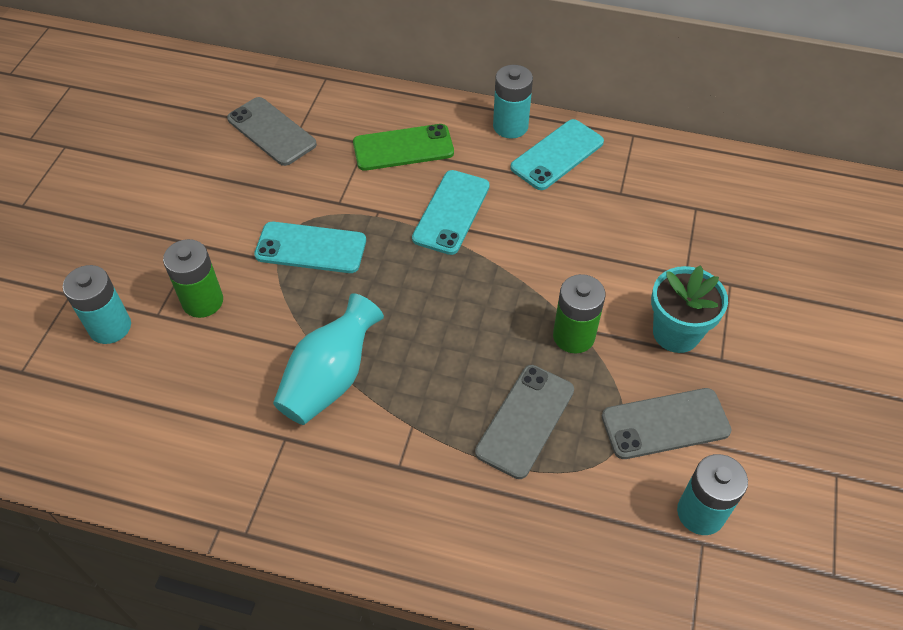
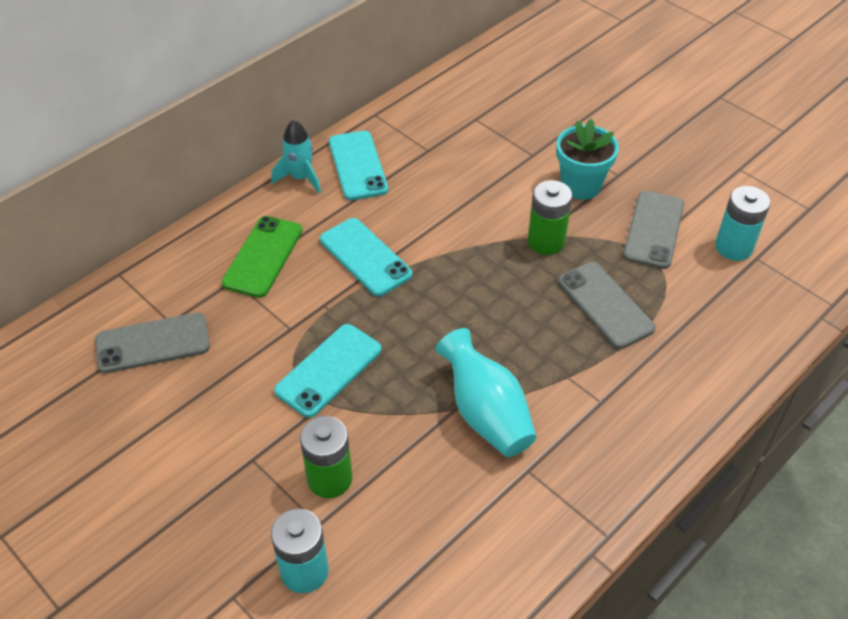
camera: 60 degrees left, 5 degrees down
turquoise battery [493,65,533,139] -> turquoise rocket [271,119,321,194]

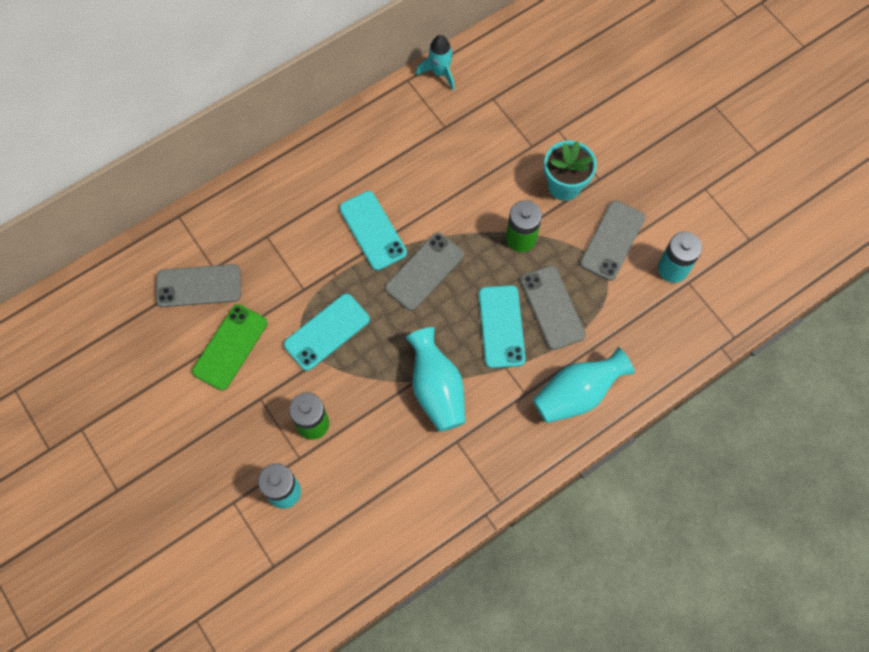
camera: 10 degrees right, 20 degrees up
green phone [222,216,303,298] -> green phone moved to [192,304,267,390]
turquoise rocket [271,119,321,194] -> turquoise rocket moved to [416,35,455,90]
turquoise phone [329,131,388,200] -> turquoise phone moved to [479,285,526,368]
none -> grey phone [385,233,464,311]
none -> turquoise vase [533,347,635,423]

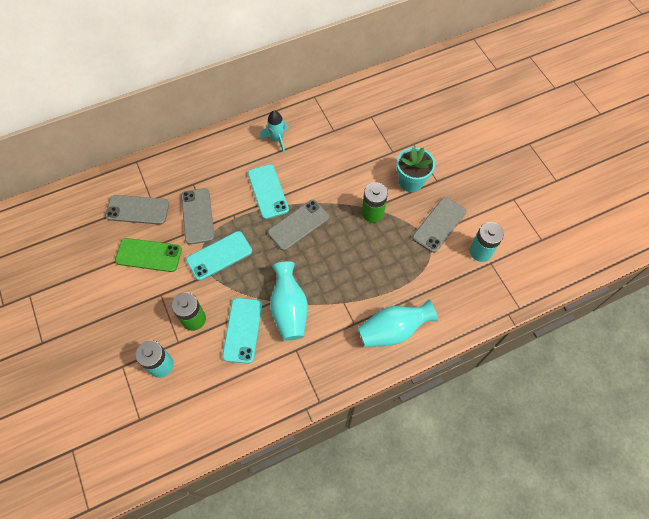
camera: 10 degrees right, 5 degrees down
green phone [192,304,267,390] -> green phone turned 60 degrees clockwise [115,238,182,272]
turquoise rocket [416,35,455,90] -> turquoise rocket moved to [260,110,289,153]
turquoise phone [479,285,526,368] -> turquoise phone moved to [222,298,262,364]
grey phone [520,265,586,350] -> grey phone moved to [181,188,214,245]

